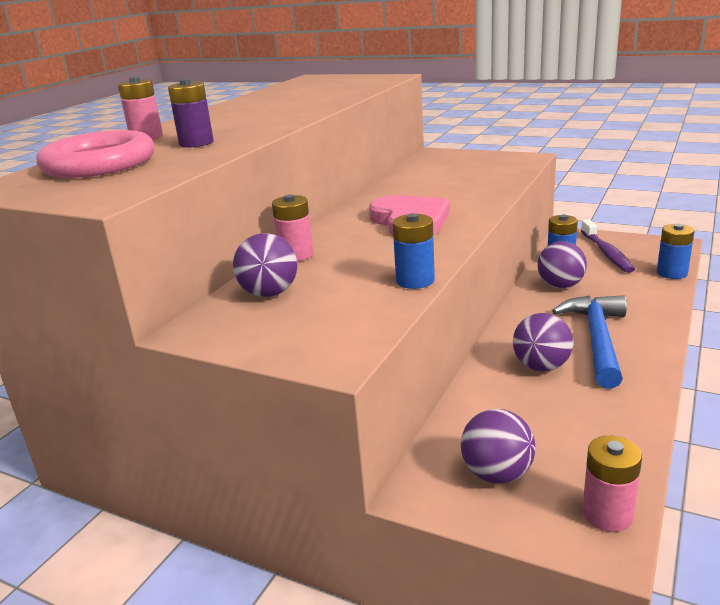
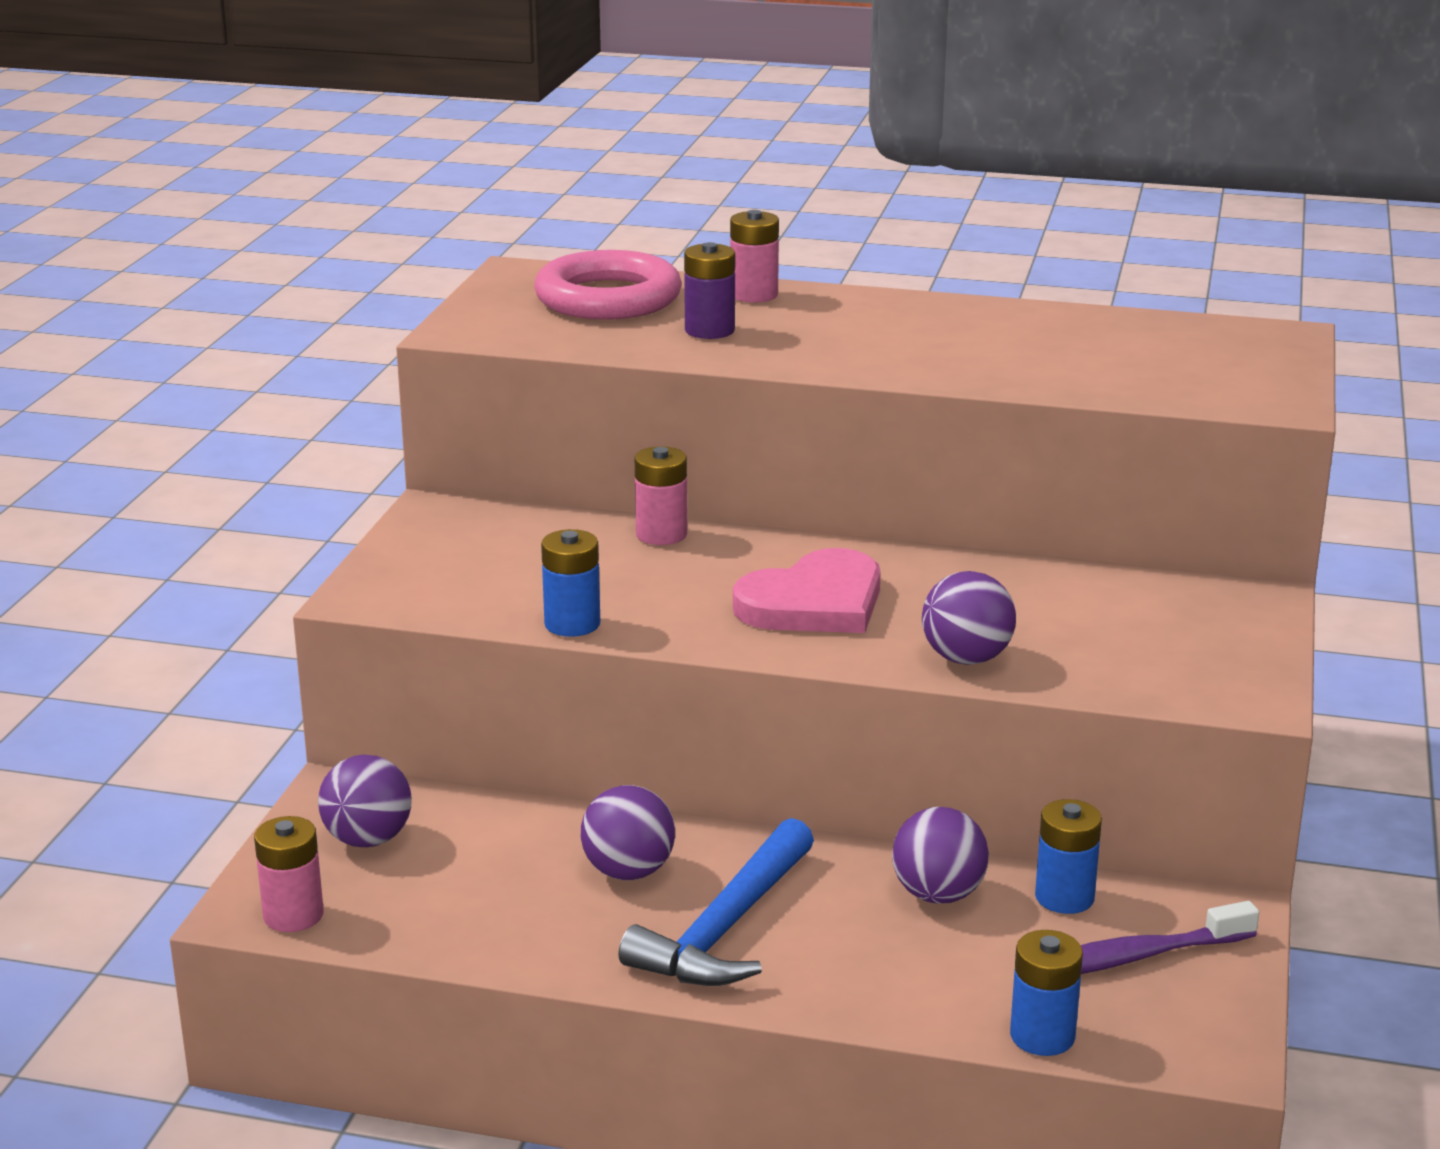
camera: 75 degrees right, 0 degrees up
purple ball [233,233,297,297] -> purple ball moved to [922,571,1016,665]
blue hammer [552,295,627,389] -> blue hammer turned 120 degrees clockwise [619,818,814,986]

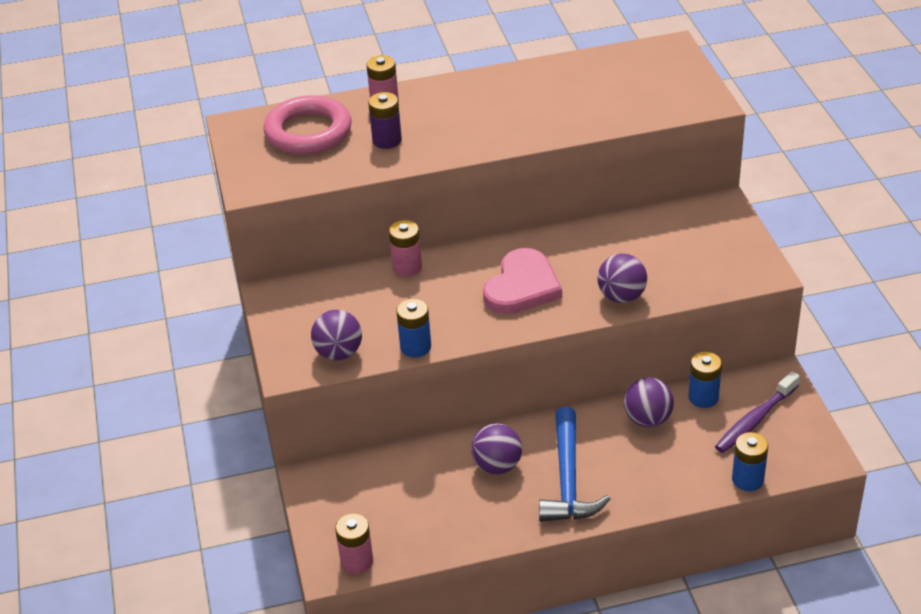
camera: 25 degrees left, 15 degrees up
purple ball [318,755,412,847] -> purple ball moved to [311,310,362,360]

